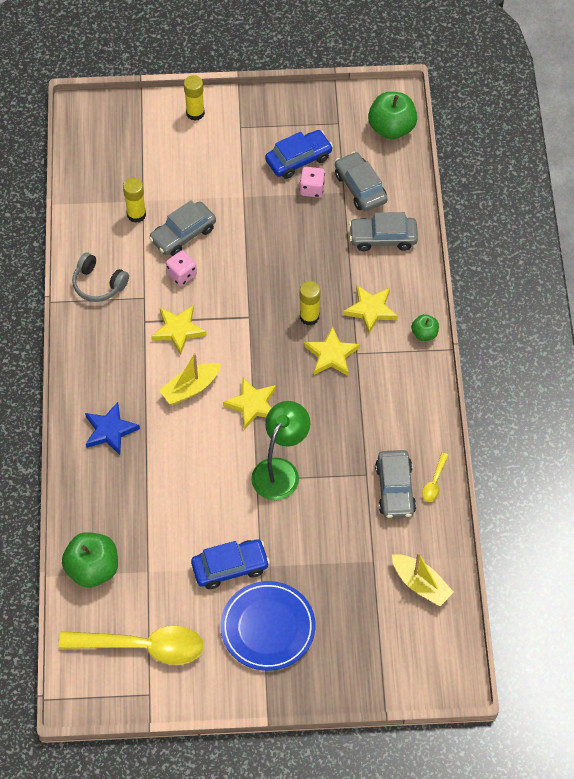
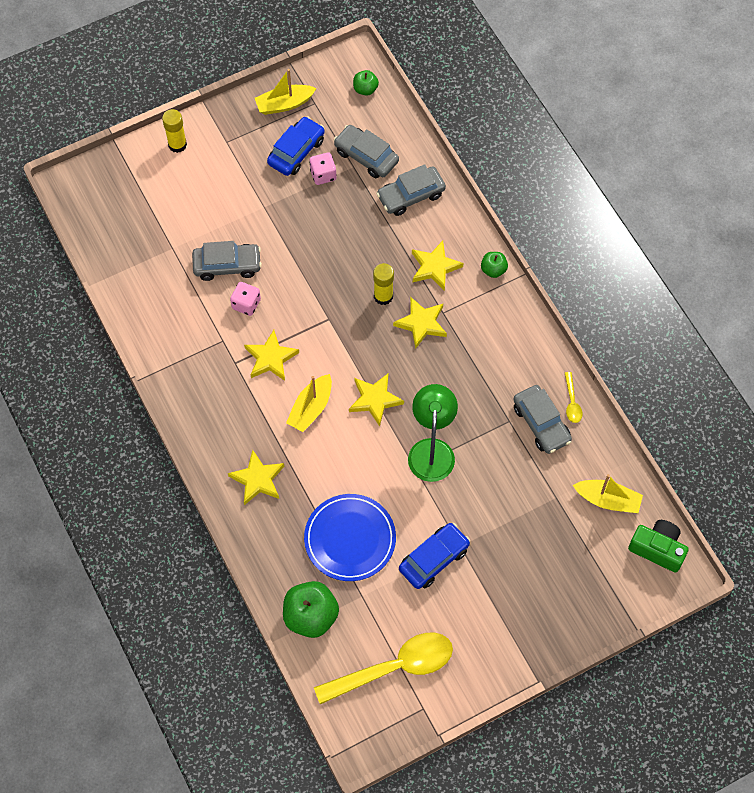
camera: 25 degrees left, 5 degrees up
grey headphones [72,253,129,302] -> none
blue star [85,402,140,455] -> yellow star [228,450,284,505]
yellow glue stick [123,178,146,223] -> none
grey car [149,200,216,256] -> grey car turned 120 degrees counterclockwise [192,241,262,281]
blue plate [220,581,316,671] -> blue plate moved to [304,494,396,581]
green apple [368,92,417,139] -> green apple [353,70,379,96], size x0.53
none -> yellow boat [255,69,317,115]
none -> green camera [628,520,689,573]

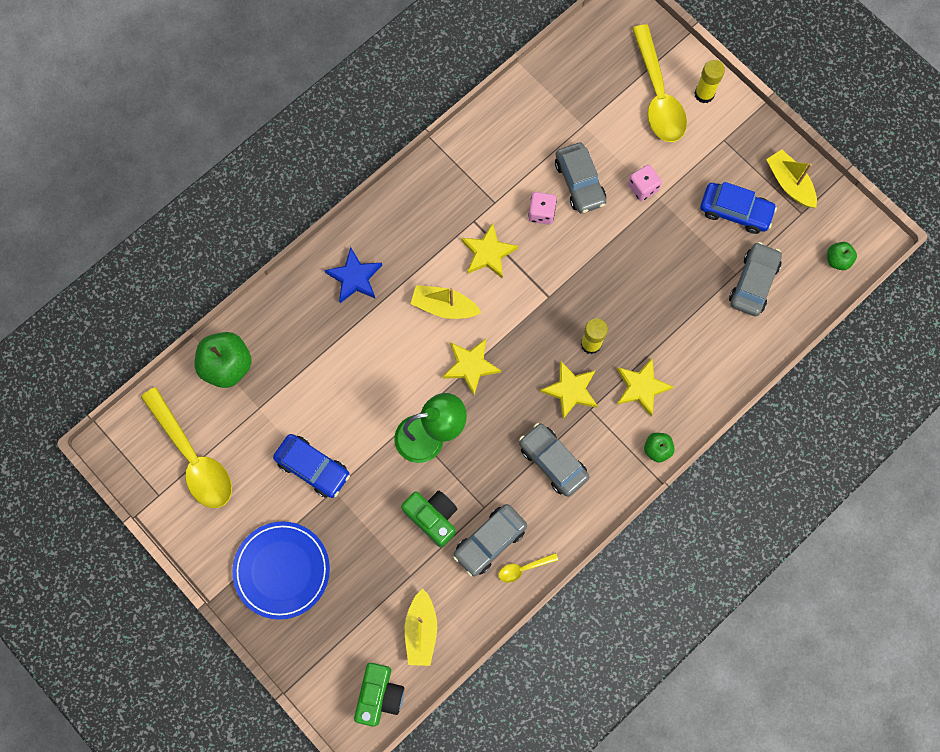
camera: 75 degrees right, 10 degrees up
yellow star [228,450,284,505] -> blue star [324,247,382,303]
blue plate [304,494,396,581] -> blue plate moved to [232,521,330,620]
pink dice [309,152,336,185] -> pink dice moved to [628,165,662,201]
grey car [376,164,446,216] -> grey car moved to [519,423,589,497]
none -> green camera [401,490,457,548]
none -> yellow spoon [632,24,687,142]

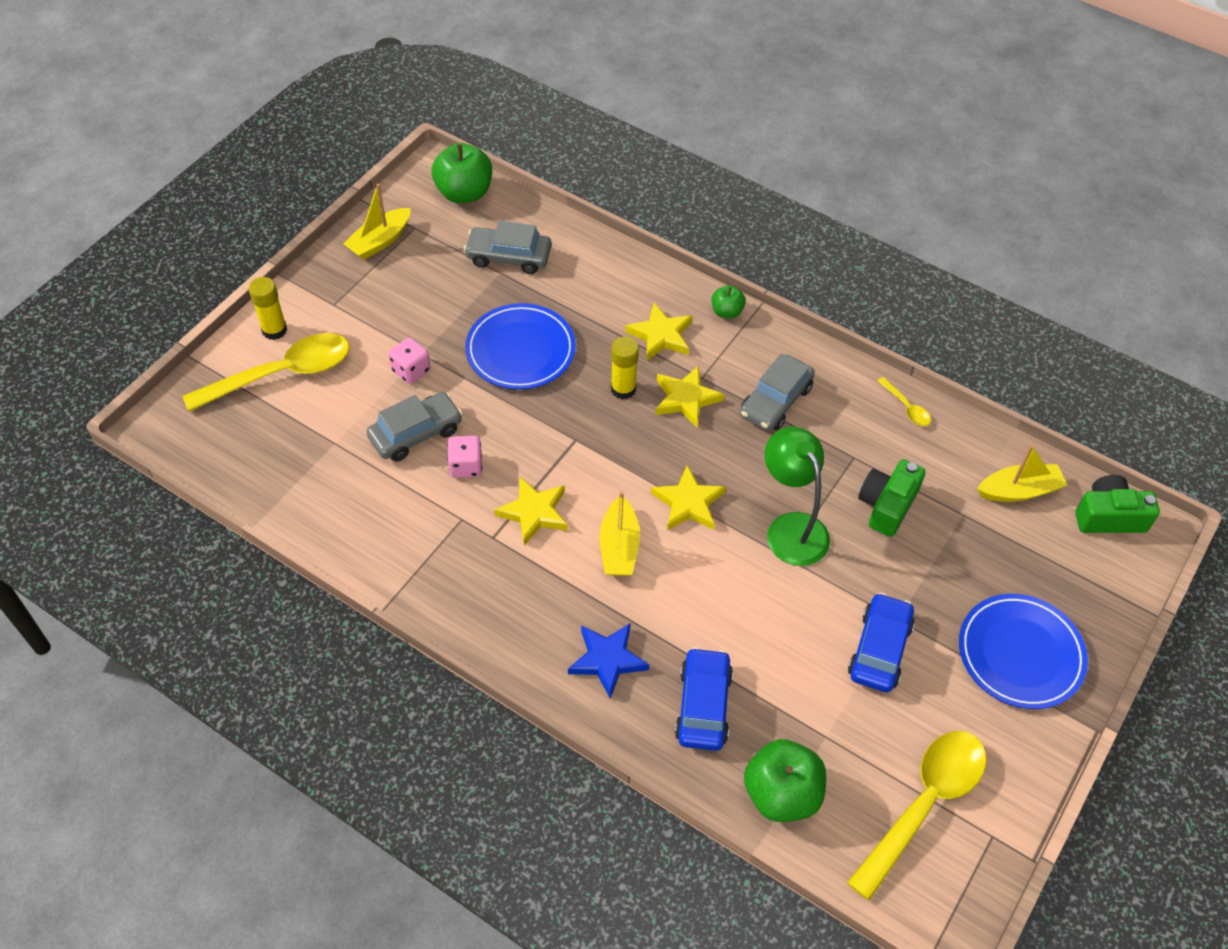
camera: 105 degrees left, 20 degrees down
grey car [453,504,527,576] -> none
blue car [700,182,777,234] -> blue car moved to [675,647,733,751]
green apple [827,242,857,270] -> green apple [432,143,492,203], size x1.88
none -> blue plate [465,303,576,390]

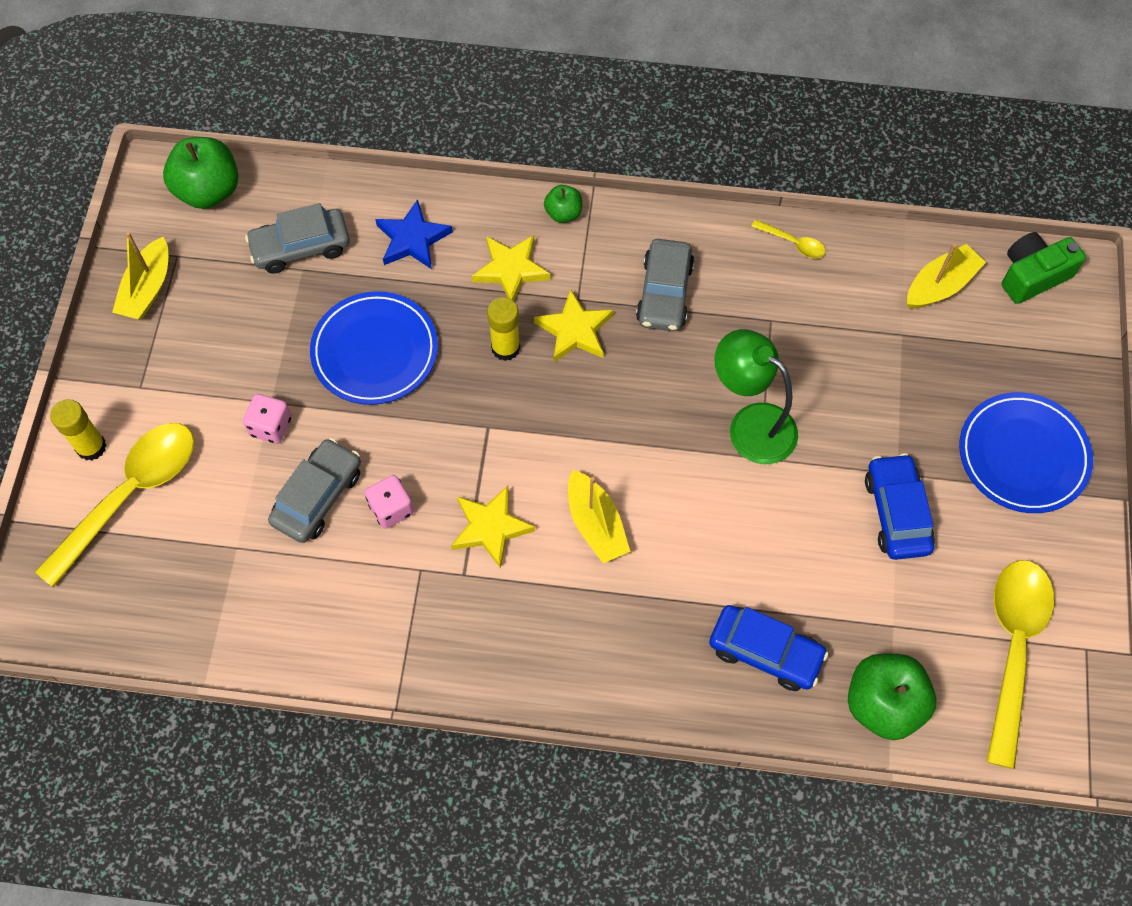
camera: 25 degrees left, 10 degrees up
blue star [568,623,649,699] -> blue star moved to [375,199,453,269]
yellow star [651,465,726,530] -> none
blue car [675,647,733,751] -> blue car turned 135 degrees clockwise [709,605,829,691]
green camera [858,459,926,537] -> none

